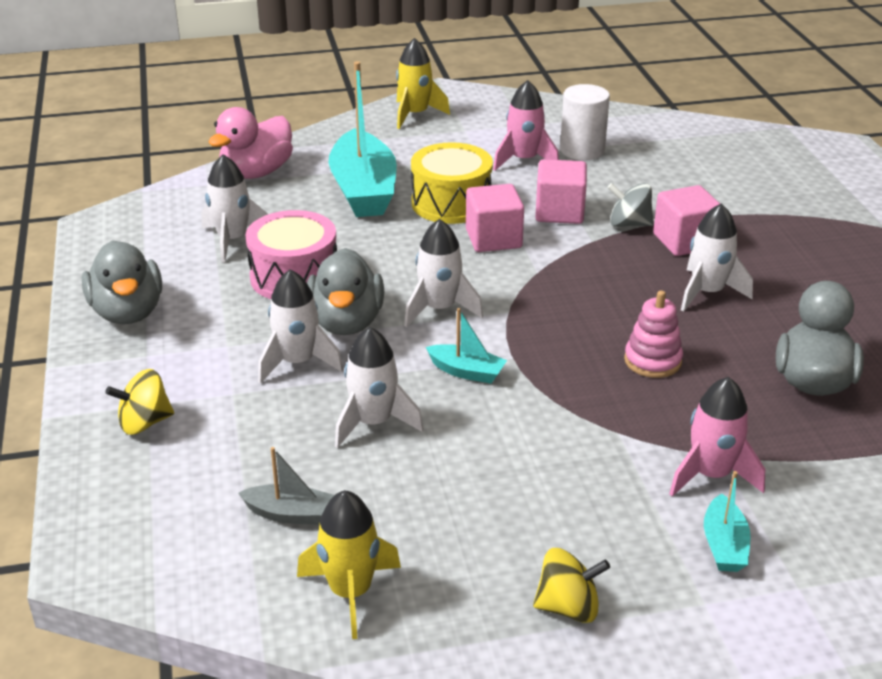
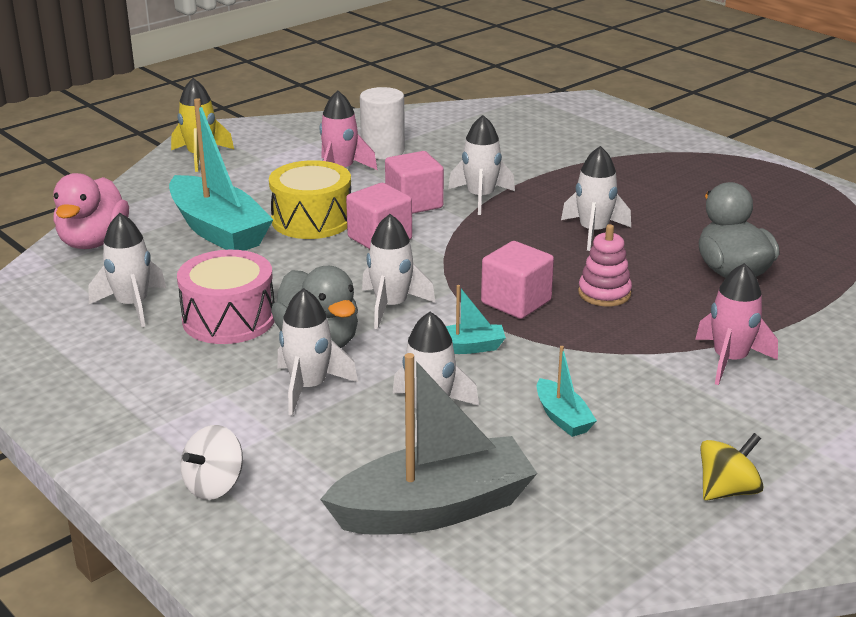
camera: 30 degrees left, 5 degrees down
grey duck [82,240,162,324] -> none
yellow spinning top [105,369,174,435] -> white spinning top [180,425,243,500]
grey boat [239,447,334,525] -> grey boat [320,353,537,535], size x2.17
yellow rocket [297,490,401,639] -> none
grey spinning top [607,183,654,227] -> white rocket [448,115,515,215]
pink cube [653,185,720,256] -> pink cube moved to [481,241,554,319]
turquoise boat [704,471,751,572] -> turquoise boat moved to [537,346,597,437]

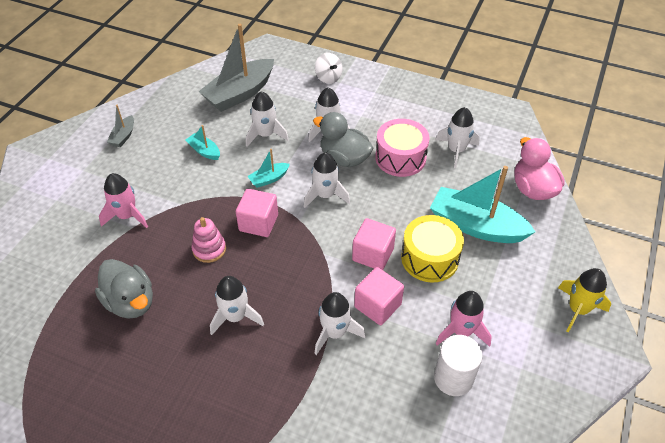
camera: 155 degrees right, 20 degrees up
white spinning top [180,425,243,500] -> white spinning top turned 135 degrees clockwise [315,53,343,84]
yellow spinning top [700,433,764,501] -> grey boat [107,105,134,147]

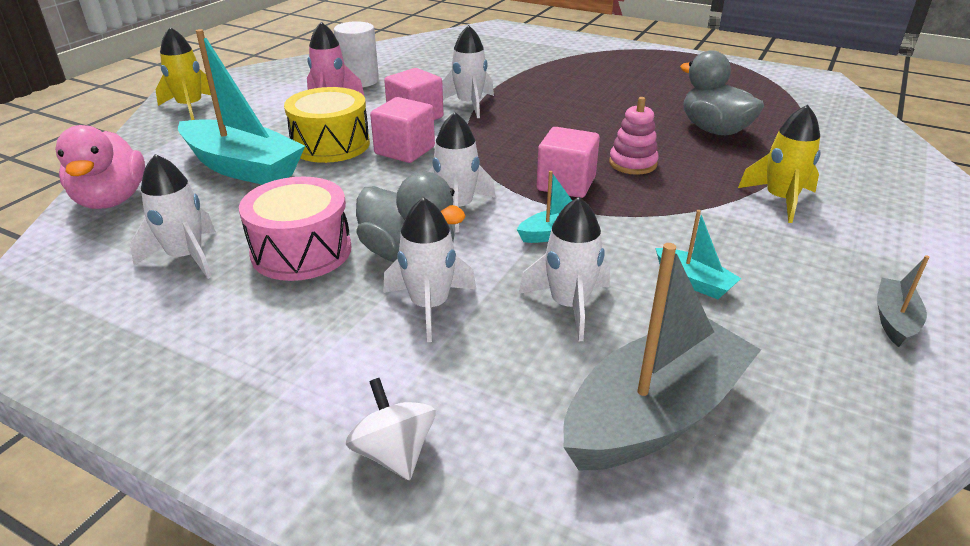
camera: 175 degrees left, 15 degrees down
pink rocket [99,173,148,228] -> yellow rocket [738,105,821,223]
white rocket [210,276,264,335] -> none

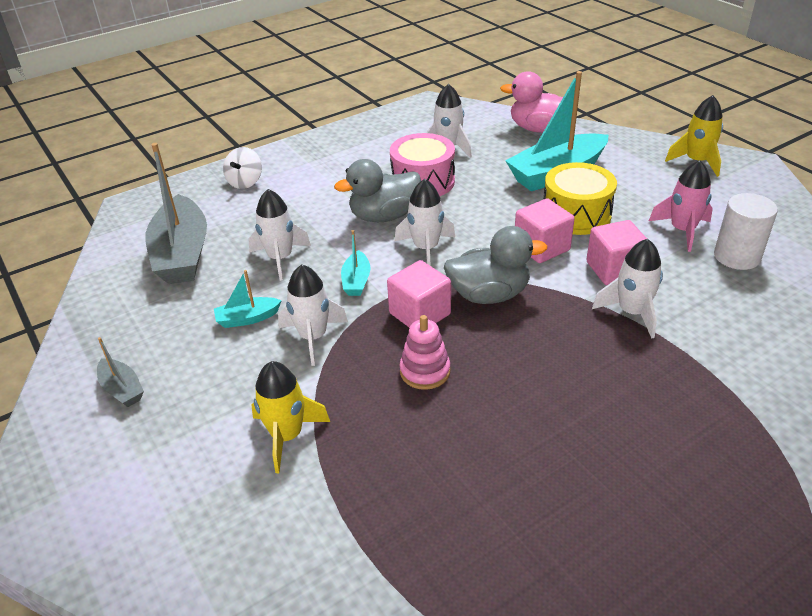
camera: 120 degrees right, 5 degrees up
white spinning top [345,378,435,480] -> white spinning top turned 105 degrees clockwise [223,147,262,189]
white rocket [383,197,476,342] -> white rocket moved to [278,264,348,366]
grey duck [680,50,764,135] -> grey duck moved to [444,226,547,304]

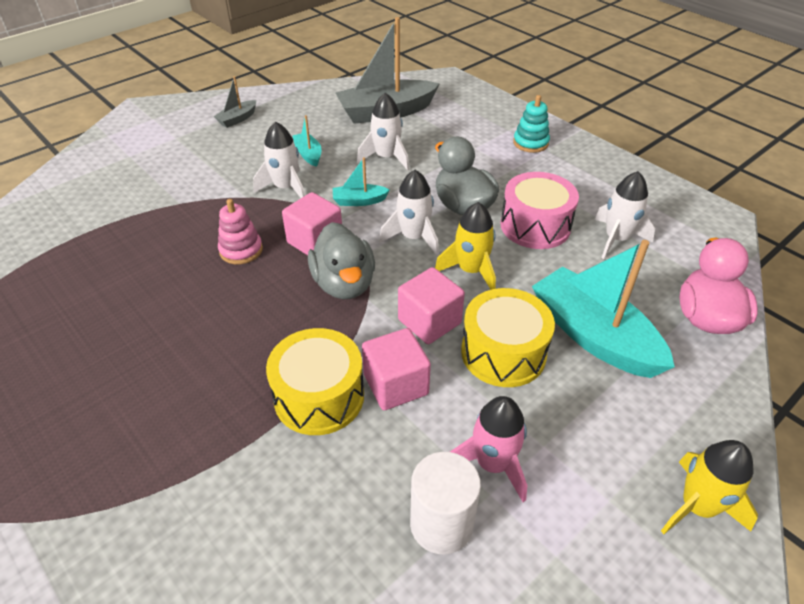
camera: 80 degrees right, 5 degrees up
white spinning top [223,147,262,189] -> none
yellow rocket [251,361,330,473] -> yellow rocket moved to [435,202,496,290]
white rocket [592,239,663,339] -> yellow drum [266,328,364,435]
none -> turquoise stacking toy [513,95,550,153]

